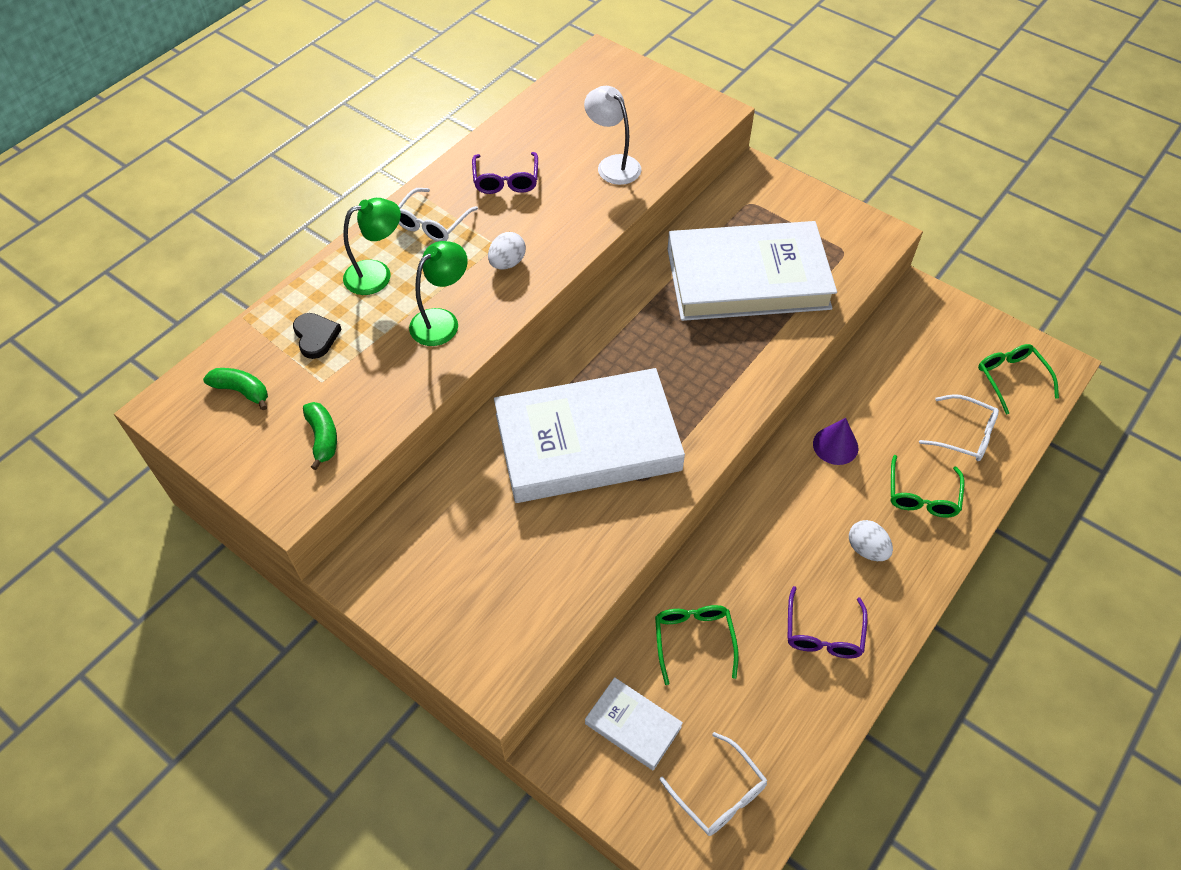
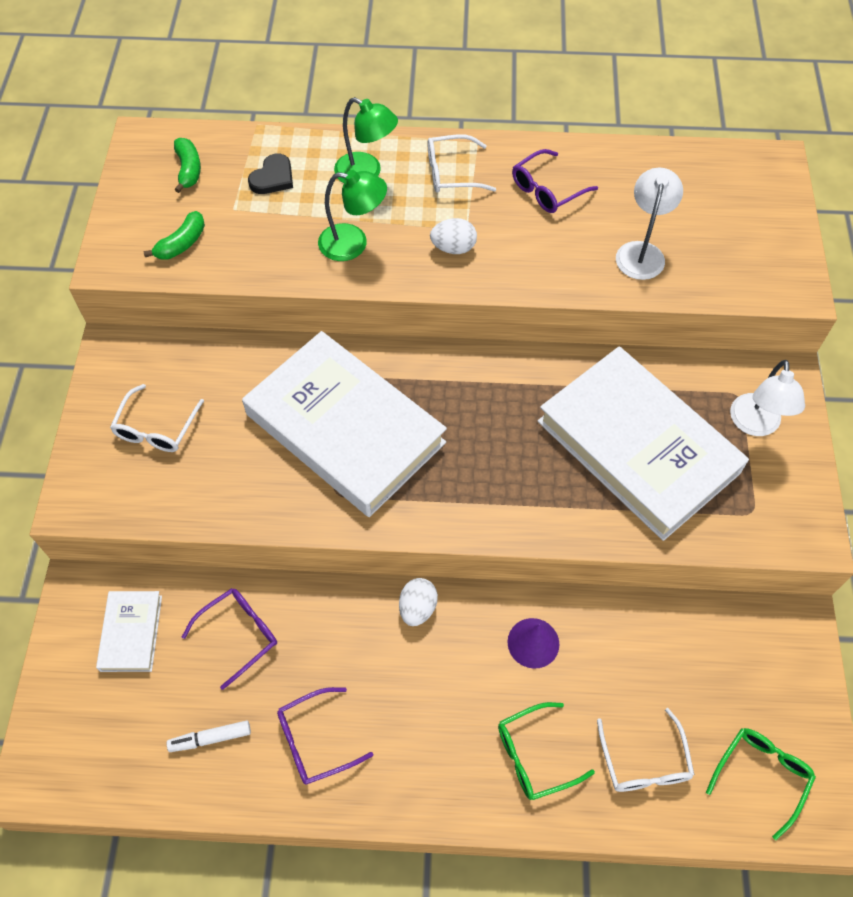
camera: 55 degrees right, 5 degrees up
green glasses [655,605,739,685] -> purple glasses [182,588,277,690]
white glasses [660,732,768,836] -> white glasses moved to [110,384,204,452]
white egg [849,520,893,561] -> white egg moved to [399,578,438,626]
none -> white marker [167,720,251,752]
none -> white lamp [730,360,805,436]

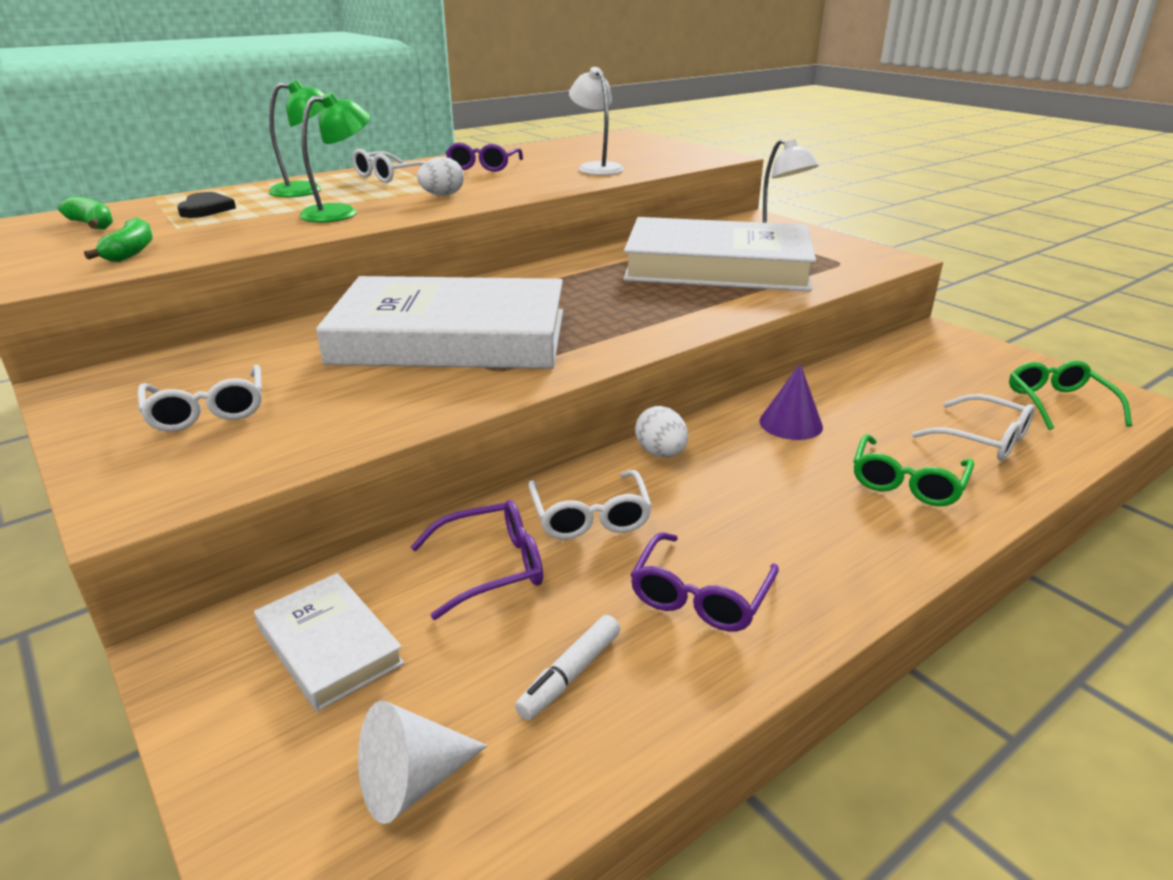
camera: 40 degrees left, 30 degrees down
purple glasses [182,588,277,690] -> purple glasses turned 60 degrees clockwise [410,500,543,620]
none -> white cone [358,701,488,824]
none -> white glasses [528,470,652,539]

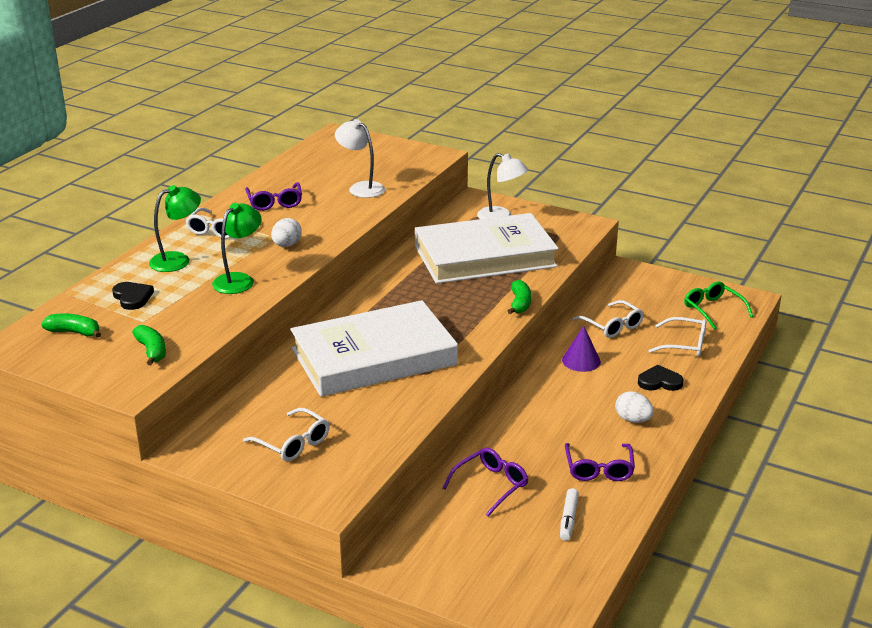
camera: 25 degrees left, 0 degrees up
white book [254,573,405,711] -> none
white cone [358,701,488,824] -> none
white glasses [528,470,652,539] -> white glasses moved to [573,300,644,338]
white egg [635,406,688,457] -> white egg moved to [615,391,654,423]
green glasses [853,434,974,506] -> black heart [638,365,684,391]
none -> green banana [508,280,531,314]

